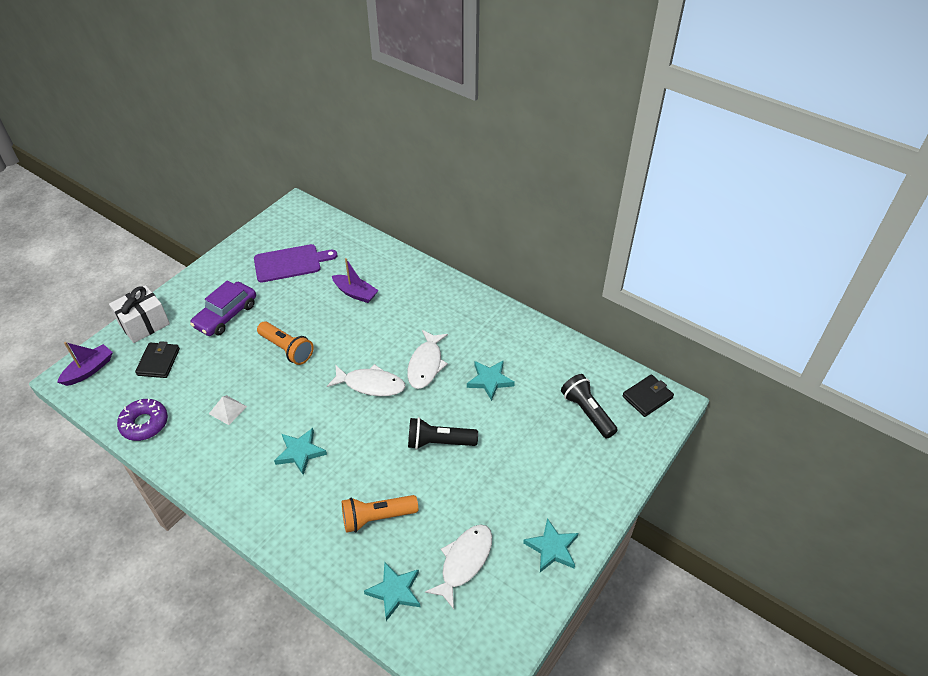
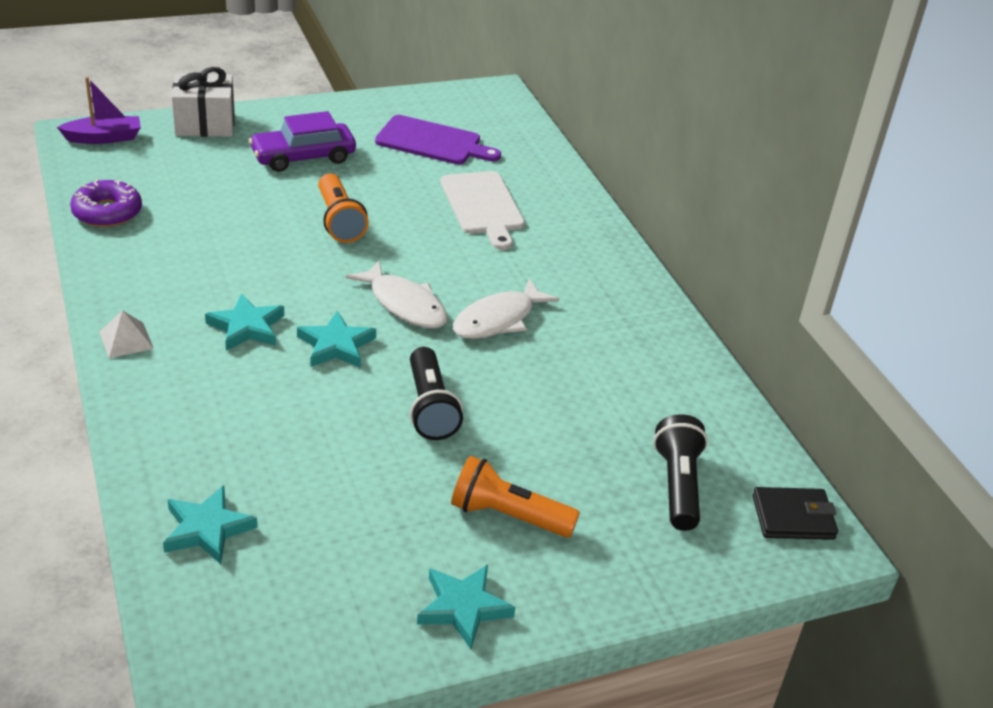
camera: 30 degrees right, 10 degrees down
black wallet [135,341,180,378] -> none
white pyramid [209,395,247,425] -> white pyramid moved to [99,310,154,358]
purple boat [332,258,379,303] -> white cutting board [441,171,525,250]
orange flashlight [342,495,418,533] -> orange flashlight moved to [451,456,580,538]
black flashlight [408,417,478,450] -> black flashlight turned 135 degrees counterclockwise [410,347,463,440]
white fish [425,524,492,609] -> none
turquoise star [467,360,515,401] -> turquoise star moved to [297,311,376,368]

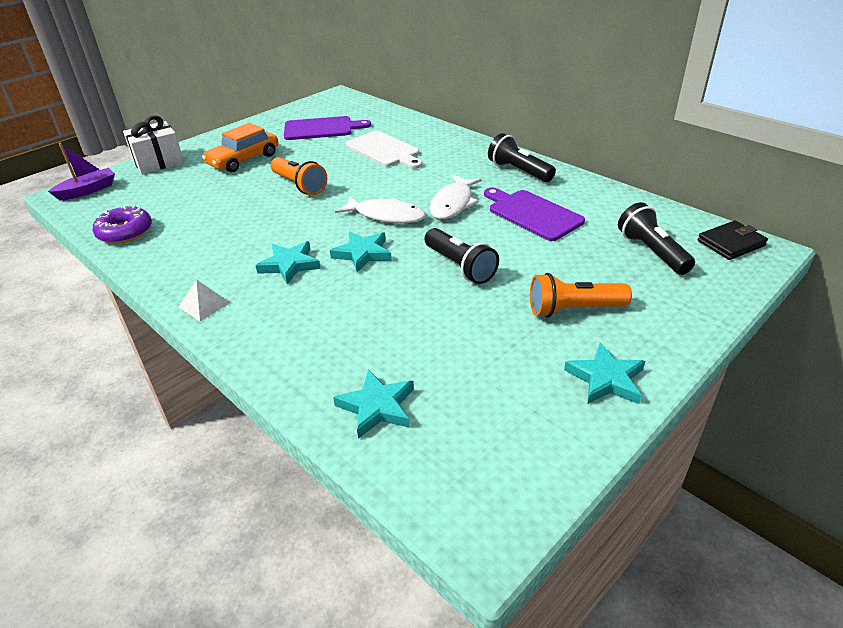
camera: 20 degrees left, 0 degrees up
purple car [249,111,356,172] -> orange car [202,123,278,172]
none -> purple cutting board [484,188,585,241]
none -> black flashlight [488,133,556,182]

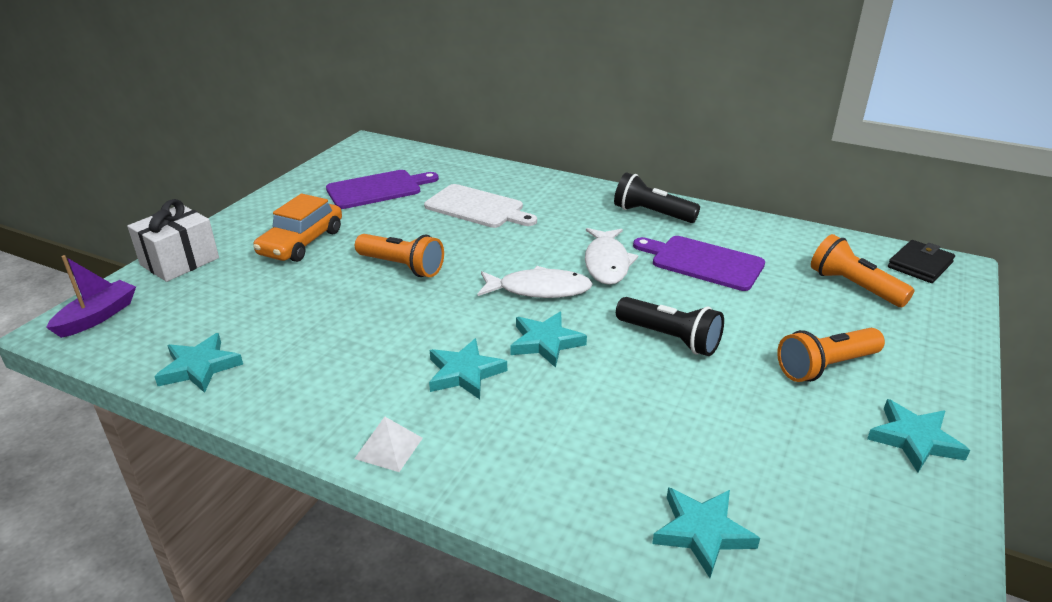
camera: 20 degrees left, 5 degrees down
purple donut [92,205,152,244] -> turquoise star [154,333,243,393]
black flashlight [618,202,695,275] -> orange flashlight [811,234,914,307]

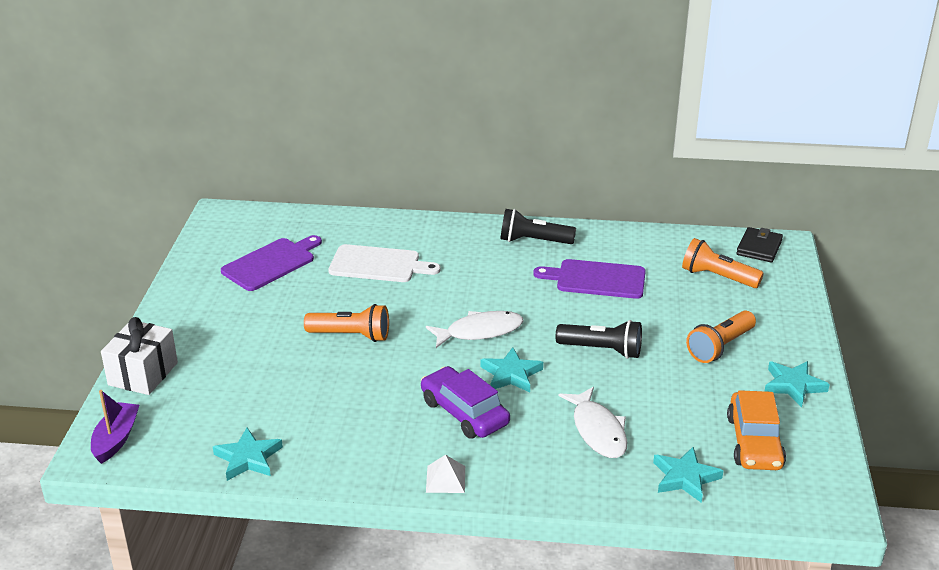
camera: 20 degrees left, 0 degrees up
orange car [253,194,342,262] -> orange car moved to [727,390,786,470]
turquoise star [429,338,507,399] -> purple car [421,366,510,439]
white fish [585,228,638,285] -> white fish moved to [559,387,627,458]

